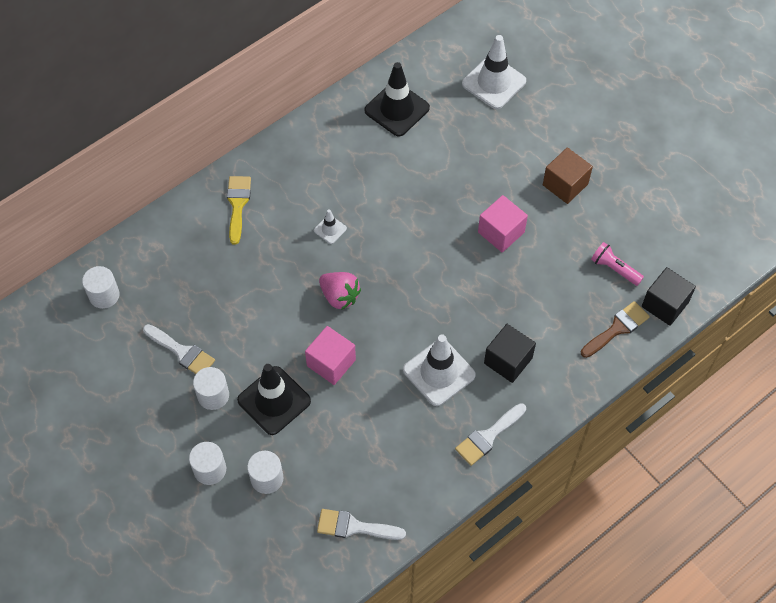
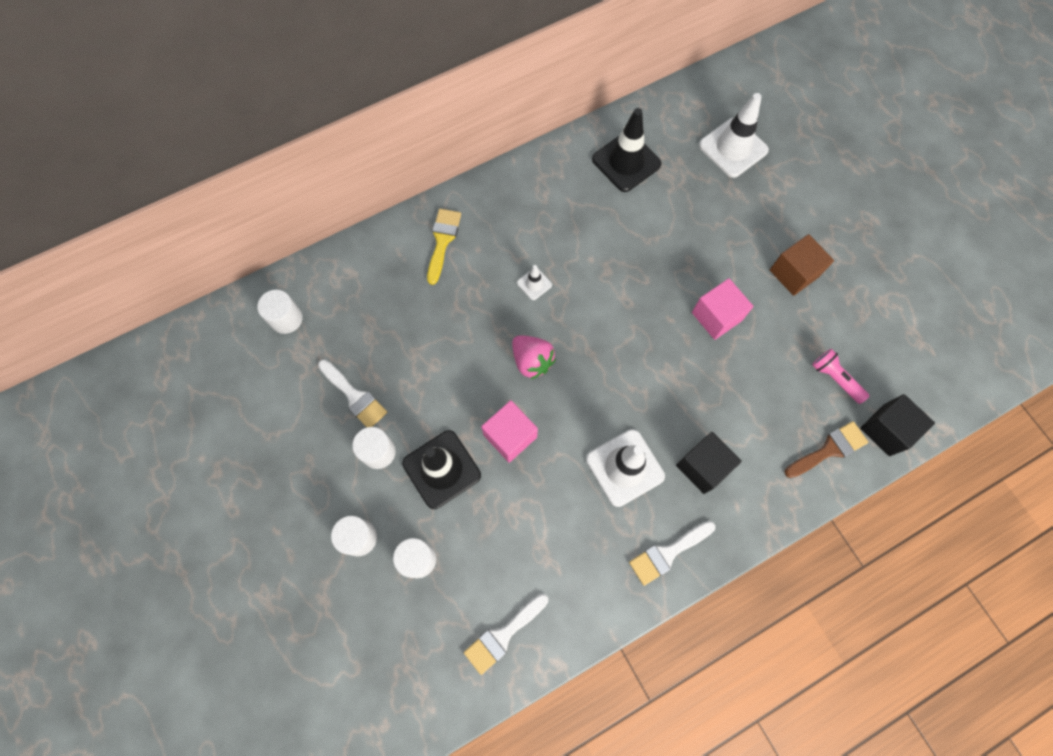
camera: 10 degrees right, 10 degrees up
white brush [317,509,406,540] -> white brush turned 60 degrees counterclockwise [464,594,548,675]

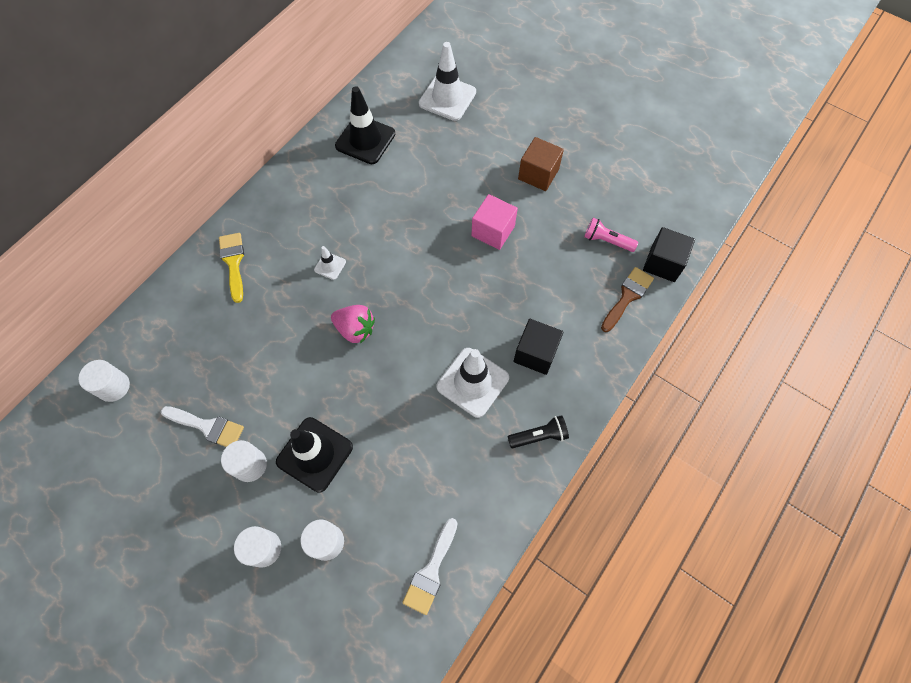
camera: 25 degrees left, 5 degrees down
pink cube [481,400,538,463] -> none
white brush [629,521,715,586] -> black flashlight [508,415,569,448]

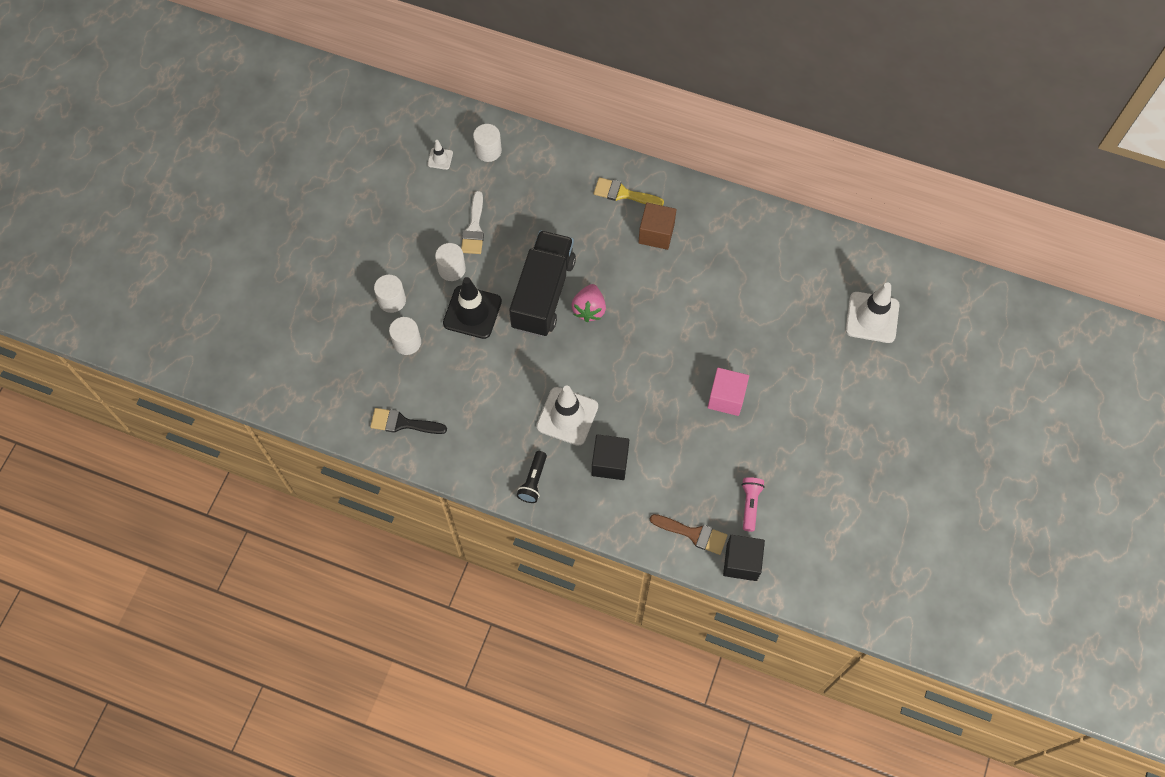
camera: 75 degrees right, 0 degrees up
yellow brush [219,233,244,303] -> yellow brush turned 135 degrees counterclockwise [594,177,664,206]
white traffic cone [314,246,346,280] -> white traffic cone moved to [427,140,453,170]
black traffic cone [335,86,395,164] -> none
white brush [402,518,458,615] -> black brush [370,408,447,434]
black flashlight [508,415,569,448] -> black flashlight turned 45 degrees clockwise [517,451,547,503]
brown cube [518,137,564,191] -> brown cube moved to [638,203,676,250]
none -> black truck [509,230,576,337]

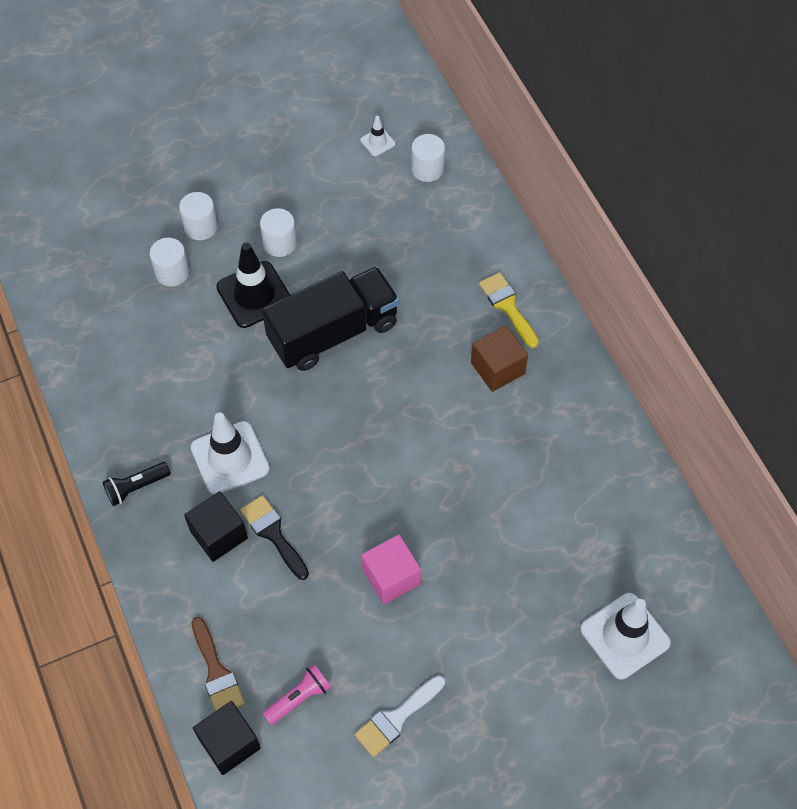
camera: 45 degrees right, 5 degrees down
black brush [370,408,447,434] -> black brush moved to [240,495,309,580]
white brush [461,191,484,254] -> white brush moved to [355,675,445,757]
pink strawberry [571,284,606,322] -> none

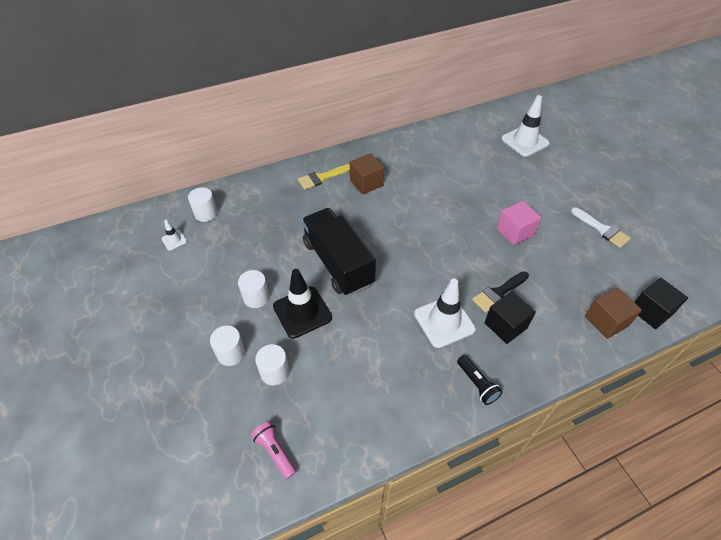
camera: 90 degrees left, 10 degrees down
brown brush [192,617,245,711] -> brown cube [585,287,642,339]
pink flashlight [263,664,331,725] -> pink flashlight moved to [251,421,296,480]

